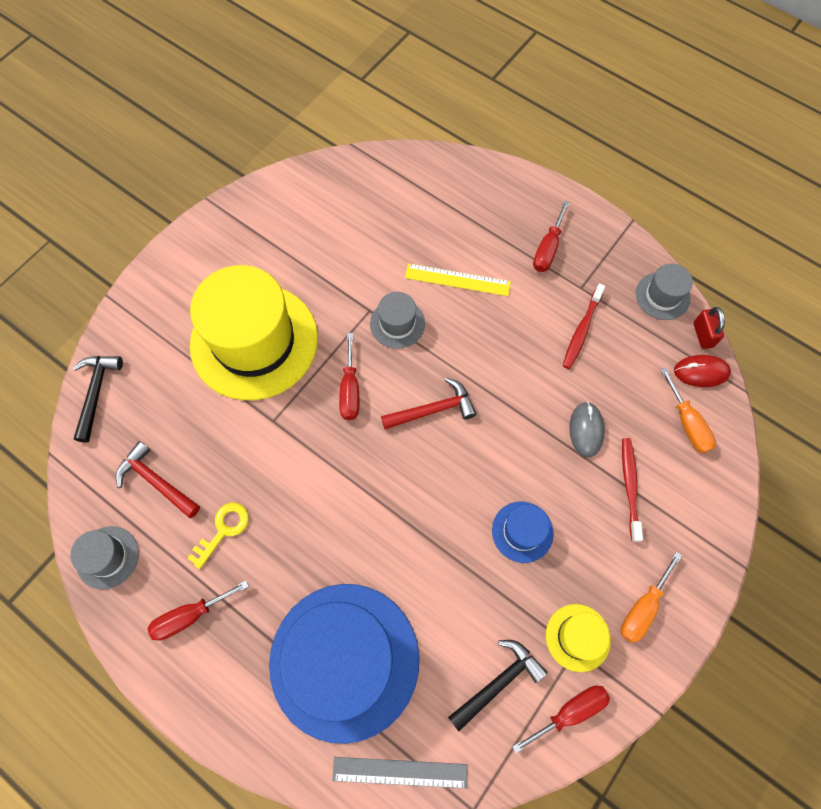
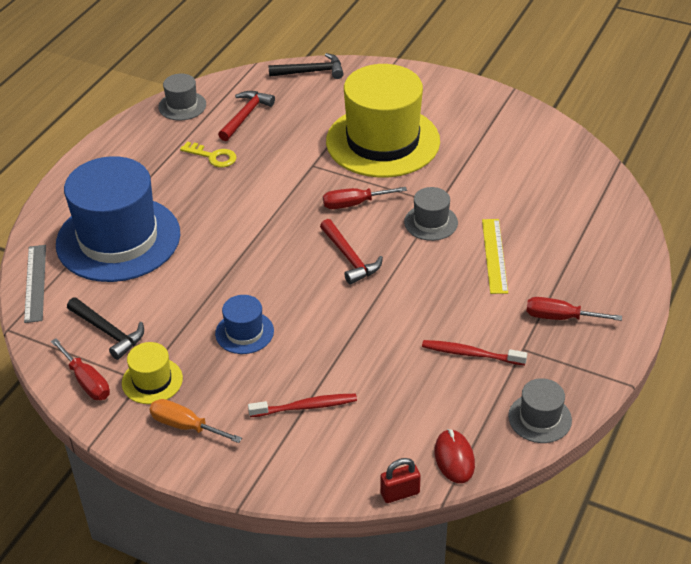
camera: 80 degrees right, 25 degrees down
red screwdriver [148,581,249,641] -> none
grey mouse [569,402,605,458] -> none
orange screwdriver [660,367,716,453] -> none
red padlock [693,307,725,349] -> red padlock moved to [380,458,421,503]

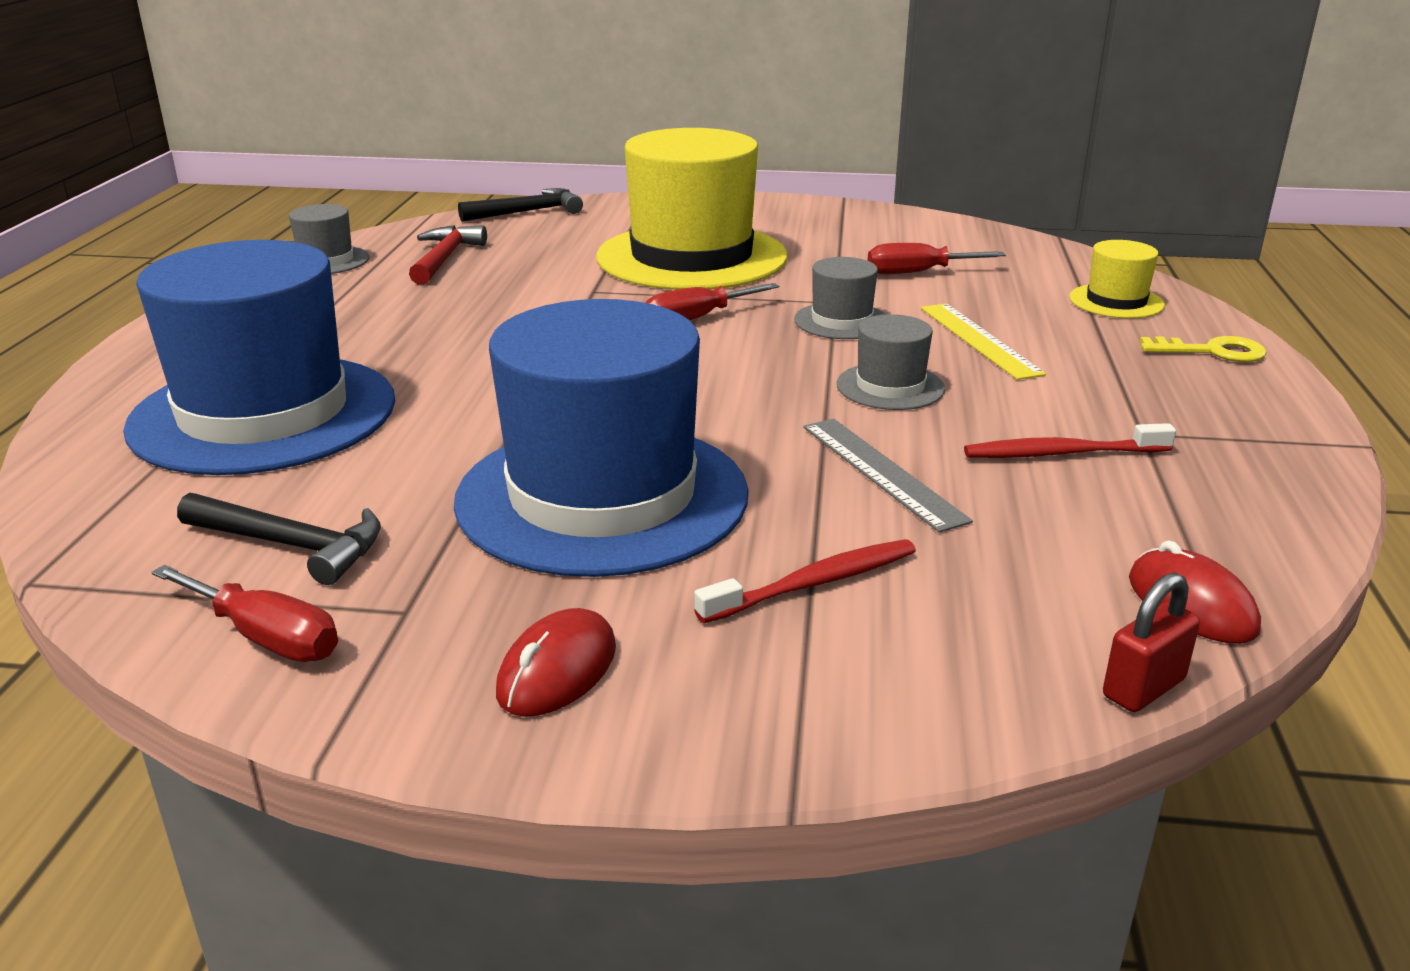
camera: 20 degrees left, 15 degrees down
grey ruler [24,245,46,323] -> grey ruler moved to [803,418,973,533]
yellow hat [122,342,183,404] -> yellow hat moved to [1069,240,1165,318]
orange screwdriver [149,399,242,443] -> red mouse [496,608,616,717]
yellow key [180,142,237,167] -> yellow key moved to [1140,336,1267,362]
blue hat [215,295,274,354] -> blue hat [454,299,749,577], size x2.29
red hammer [320,219,383,284] -> none
grey hat [508,378,572,443] -> grey hat moved to [837,314,945,410]
red screwdriver [526,297,622,321] -> red screwdriver moved to [868,243,1006,274]

